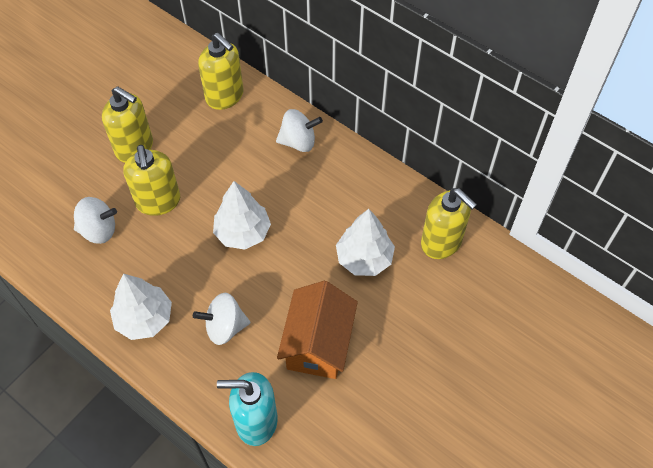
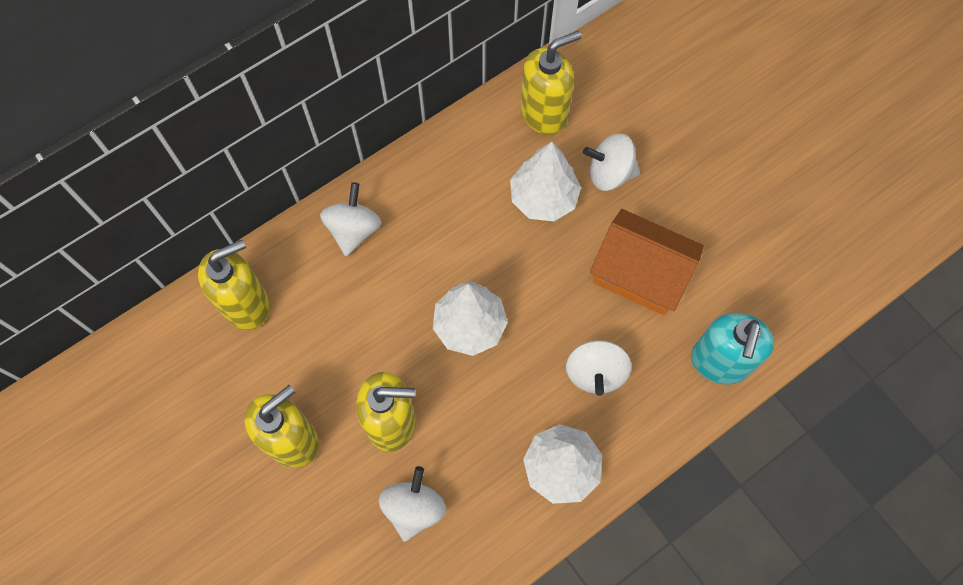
camera: 75 degrees left, 10 degrees up
none -> white spinning top [583,133,640,191]

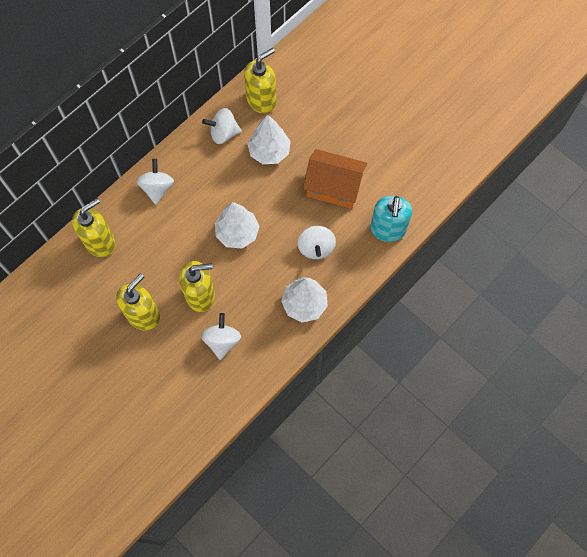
camera: 10 degrees left, 0 degrees up
white spinning top [583,133,640,191] -> white spinning top moved to [202,108,242,144]

